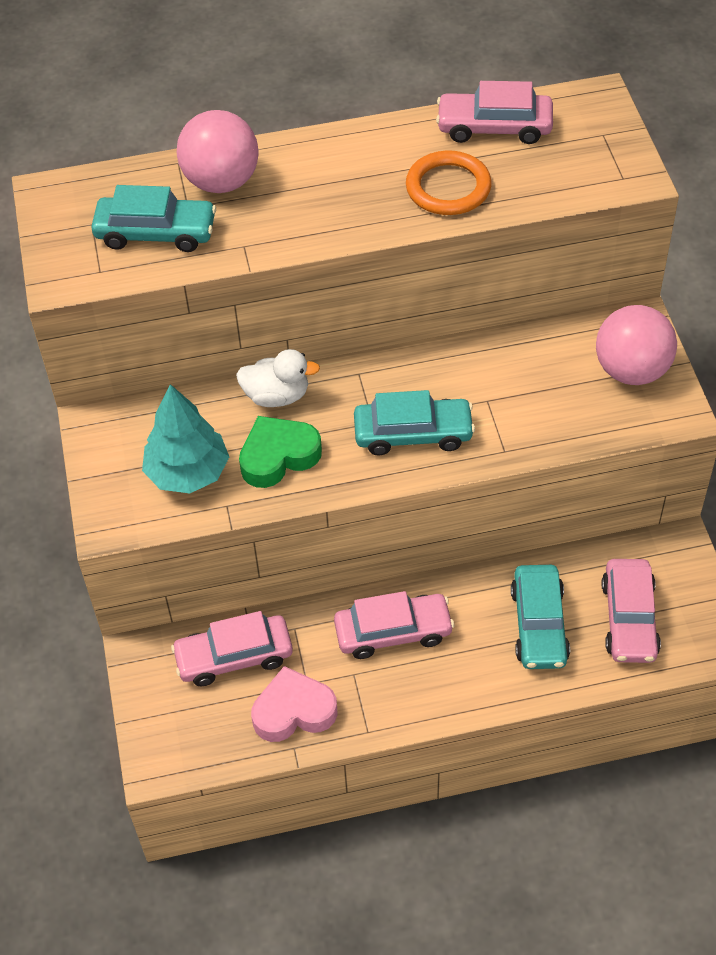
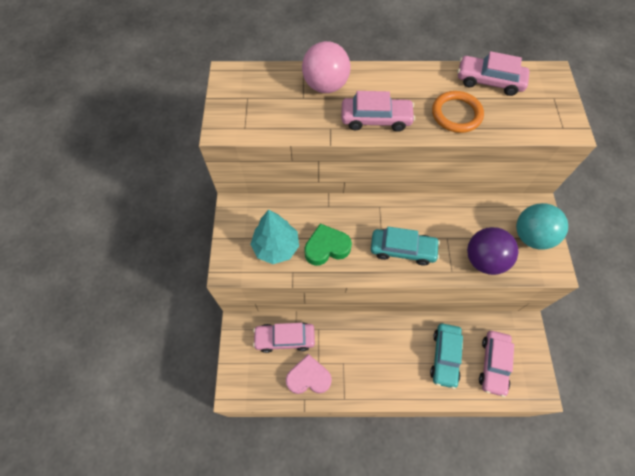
camera: 10 degrees right, 10 degrees up
turquoise car [91,185,216,252] -> none
white duck [236,349,320,407] -> none
pink car [334,591,454,659] -> pink car moved to [342,91,415,132]
pink ball [596,305,677,385] -> turquoise ball [516,203,568,250]
none -> purple ball [467,227,519,275]

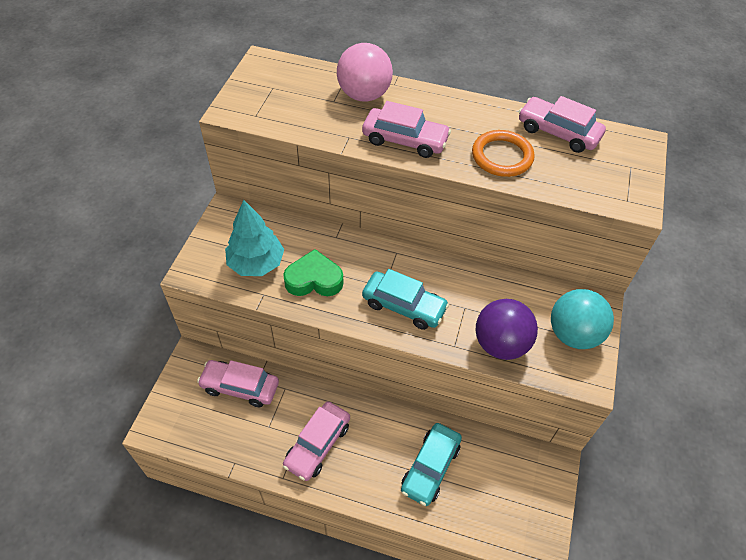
camera: 15 degrees right, 10 degrees down
pink heart [286,354,332,394] -> none
pink car [479,331,514,397] -> pink car moved to [283,401,350,481]

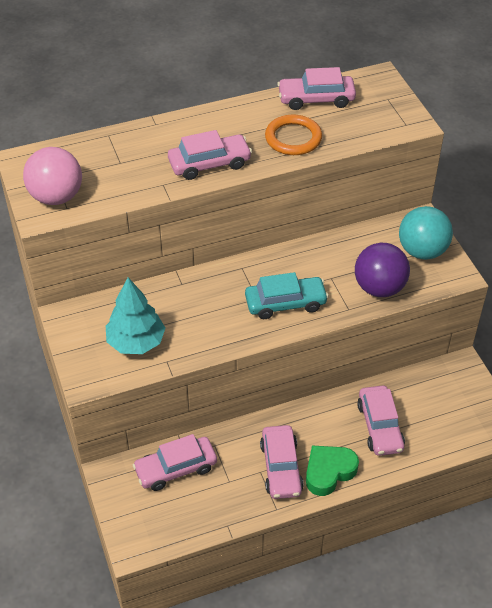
camera: 35 degrees left, 5 degrees down
green heart [283,249,343,296] -> green heart moved to [306,446,359,496]
pink ball [337,43,393,102] -> pink ball moved to [23,147,82,205]
turquoise car [401,423,462,506] -> pink car [357,385,405,456]

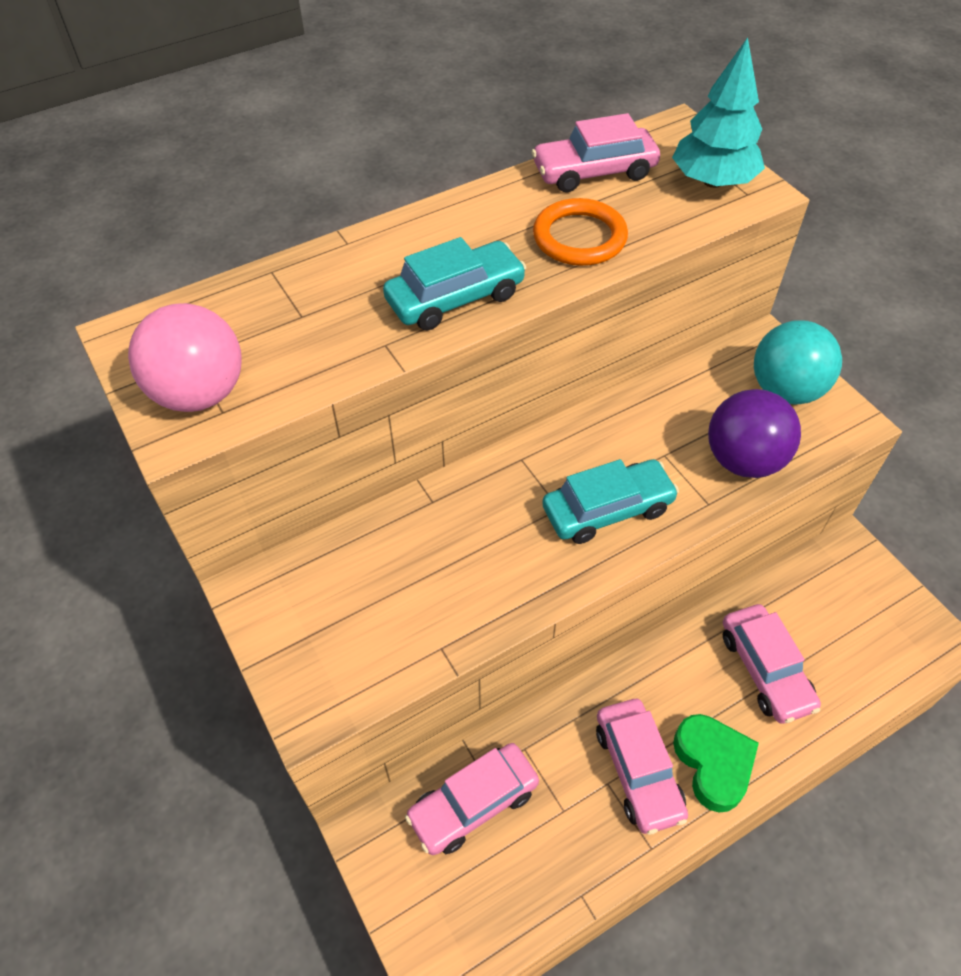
camera: 10 degrees left, 5 degrees up
turquoise tree [106,277,165,354] -> turquoise tree moved to [672,37,765,188]
pink car [168,130,252,180] -> turquoise car [383,237,526,330]
green heart [306,446,359,496] -> green heart turned 120 degrees clockwise [673,714,759,813]

